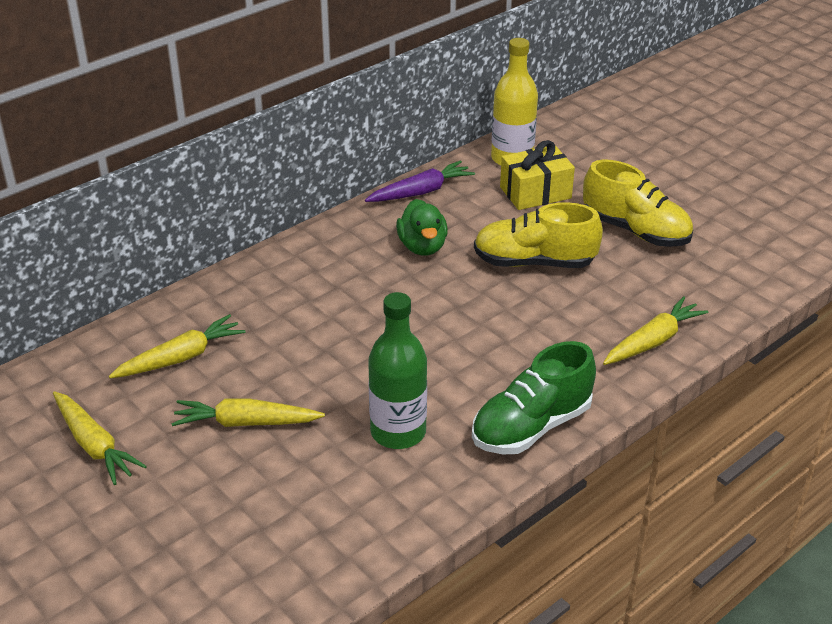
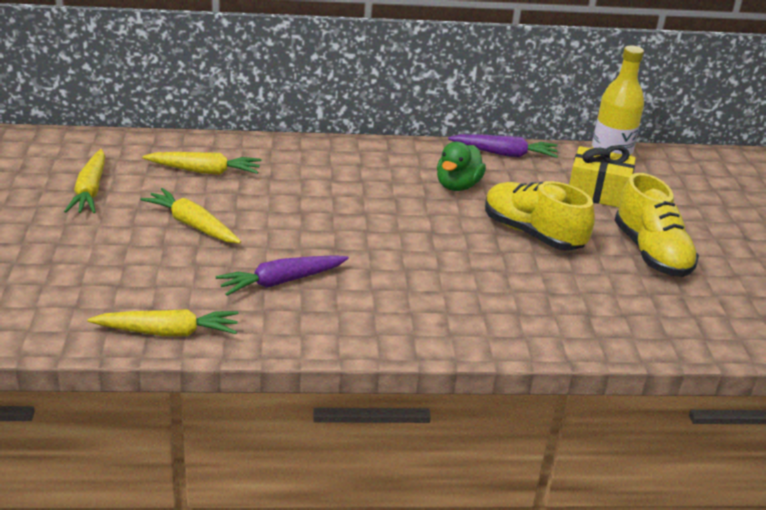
camera: 35 degrees right, 5 degrees down
green bottle [368,292,427,449] -> purple carrot [216,255,349,296]
green shoe [472,341,596,454] -> none
yellow carrot [603,296,708,365] -> yellow carrot moved to [88,309,239,336]

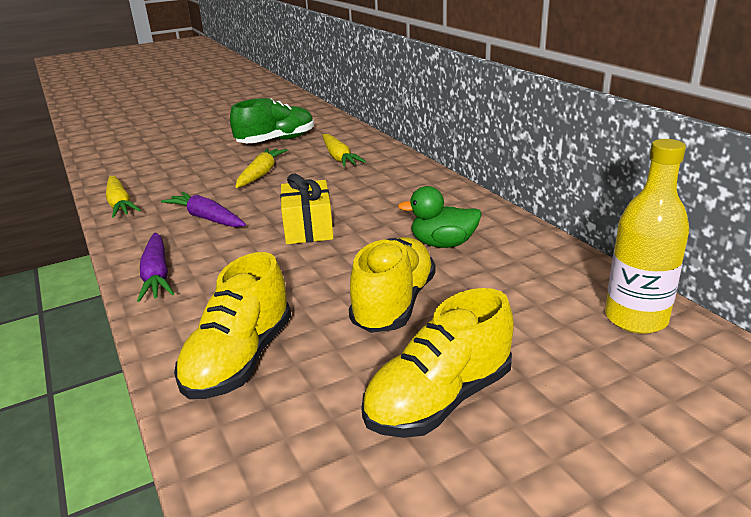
camera: 70 degrees right, 5 degrees down
yellow carrot [64,149,105,213] -> green shoe [230,98,314,143]
purple carrot [448,134,558,158] -> purple carrot moved to [137,233,174,302]
yellow gift [569,145,636,207] -> yellow gift moved to [280,174,333,244]
none -> yellow shoe [174,252,291,399]

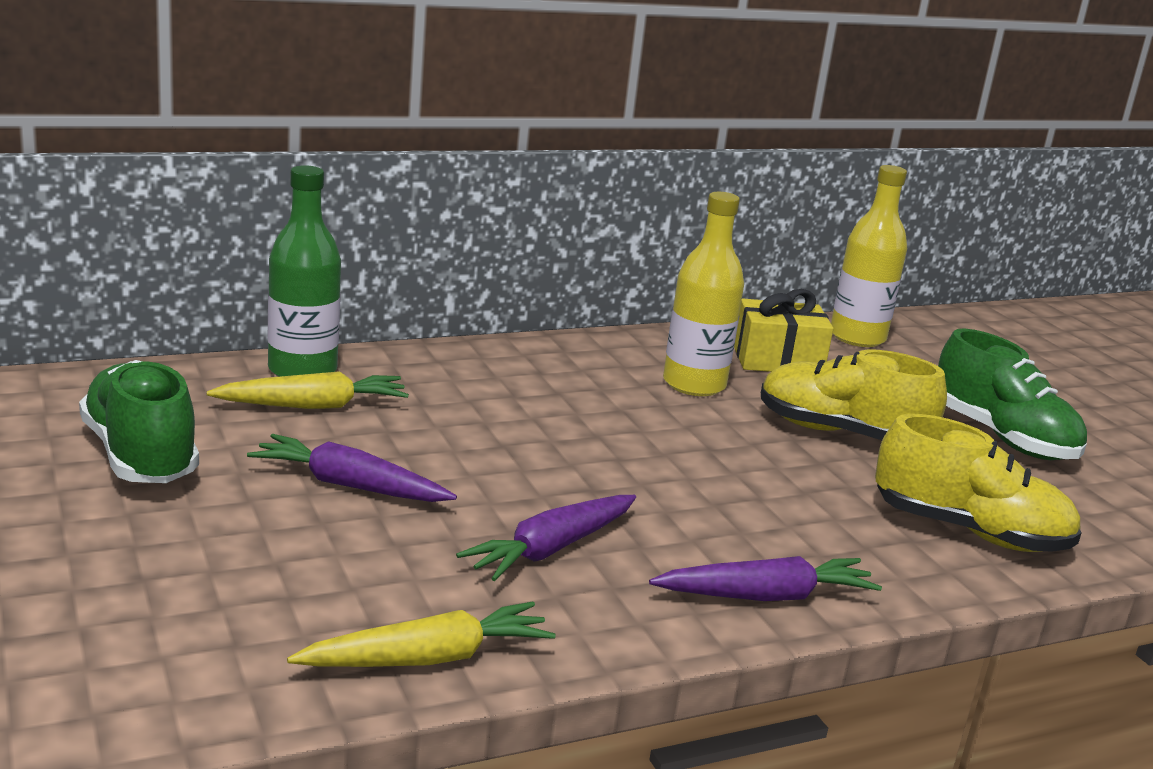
camera: 90 degrees left, 5 degrees down
yellow carrot [236,148,288,188] -> purple carrot [247,434,457,502]
yellow gift [280,174,333,244] -> yellow gift moved to [734,289,834,372]
yellow shoe [361,288,514,438] -> green shoe [938,328,1087,460]
green duck [398,186,482,248] -> yellow bottle [663,192,744,396]
none -> green bottle [268,165,341,377]

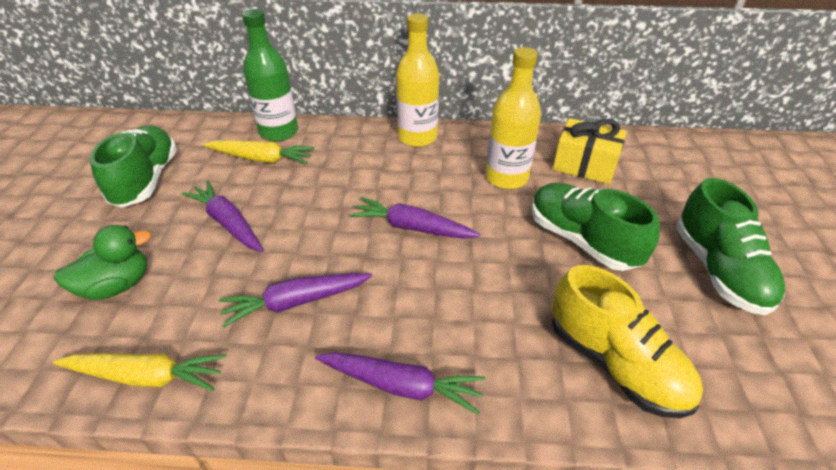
camera: 30 degrees right, 20 degrees up
yellow shoe [761,350,947,440] -> green shoe [532,183,660,271]
yellow bottle [831,165,907,347] -> yellow bottle moved to [396,13,439,147]
none -> green duck [54,225,151,300]
none -> purple carrot [350,197,481,239]

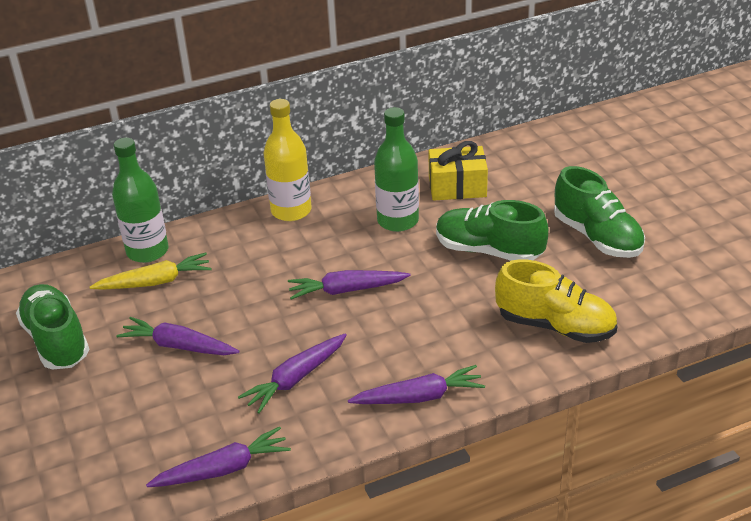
camera: 25 degrees left, 5 degrees down
yellow carrot [53,353,226,391] -> purple carrot [146,427,291,487]
green duck [54,225,151,300] -> none
yellow bottle [485,47,541,189] -> green bottle [374,107,419,232]

